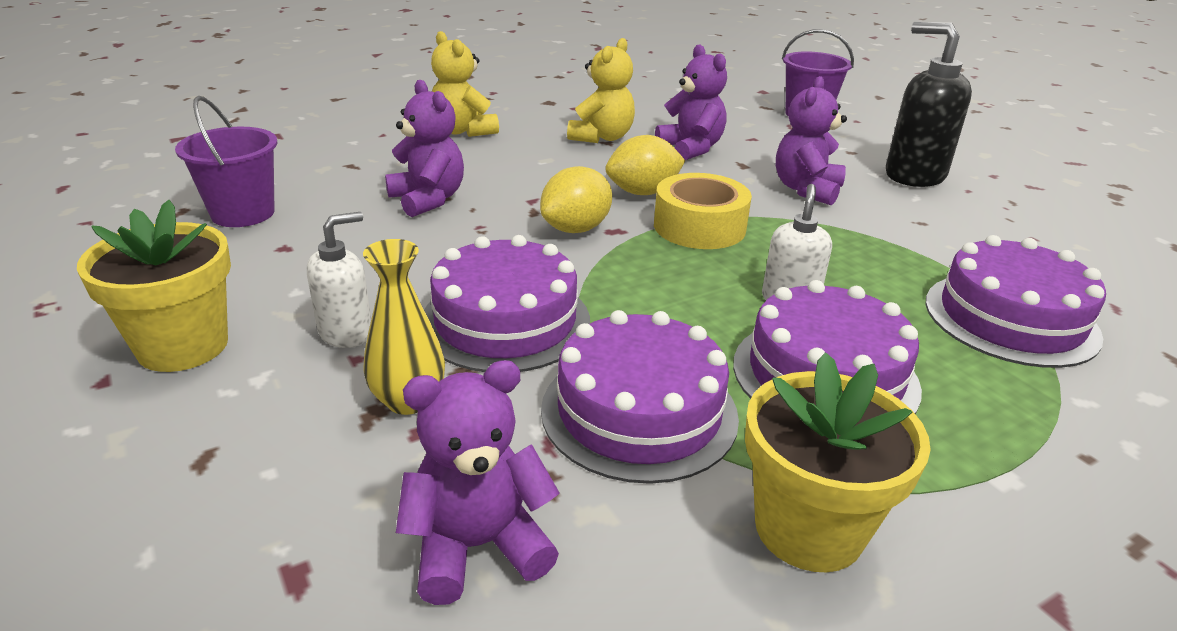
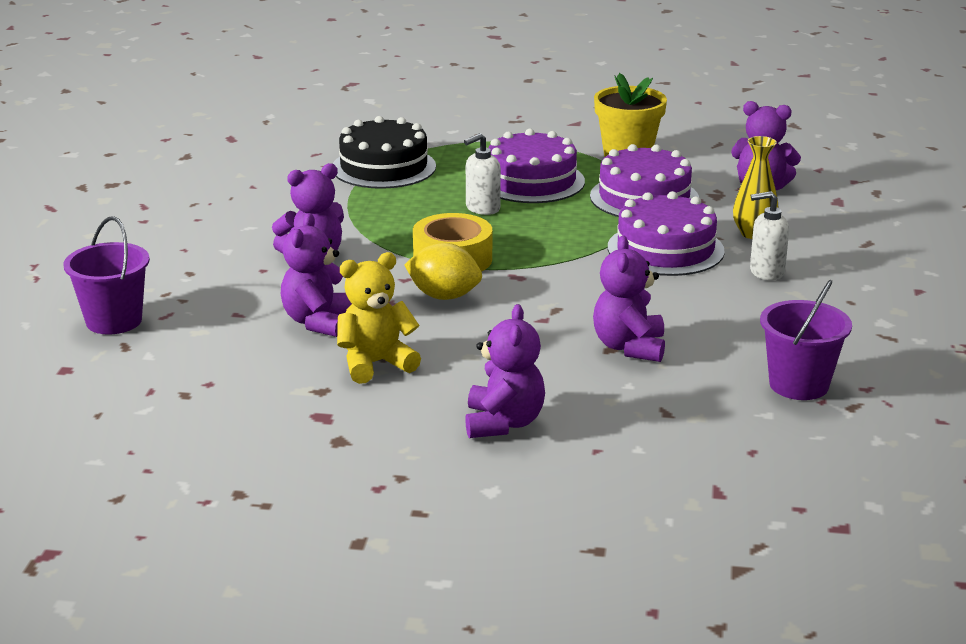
camera: 140 degrees left, 5 degrees down
yellow flower pot [77,200,231,372] -> none
yellow teddy bear [431,31,499,137] -> purple teddy bear [465,304,545,438]
yellow lemon [540,166,612,233] -> none
black soap dispenser [886,22,972,187] -> none
purple cake [926,235,1106,368] -> black cake [333,116,436,189]

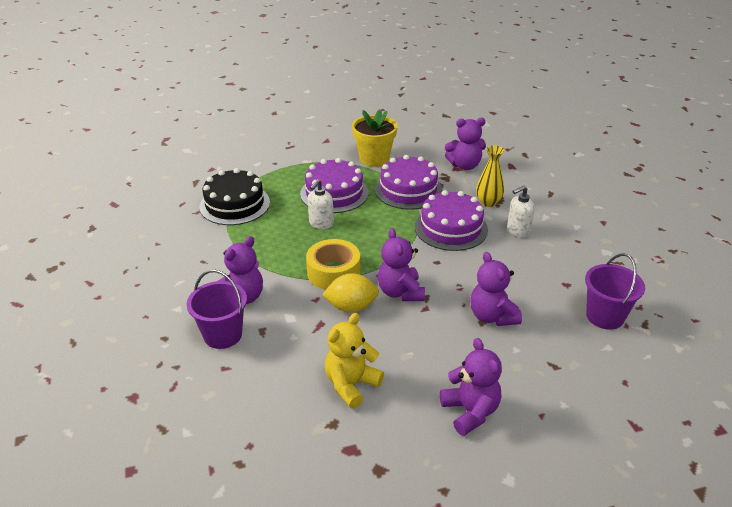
camera: 25 degrees left, 10 degrees up
purple bucket [63,216,150,335] -> purple bucket moved to [187,270,247,349]
purple teddy bear [281,213,352,337] -> purple teddy bear moved to [378,228,425,301]

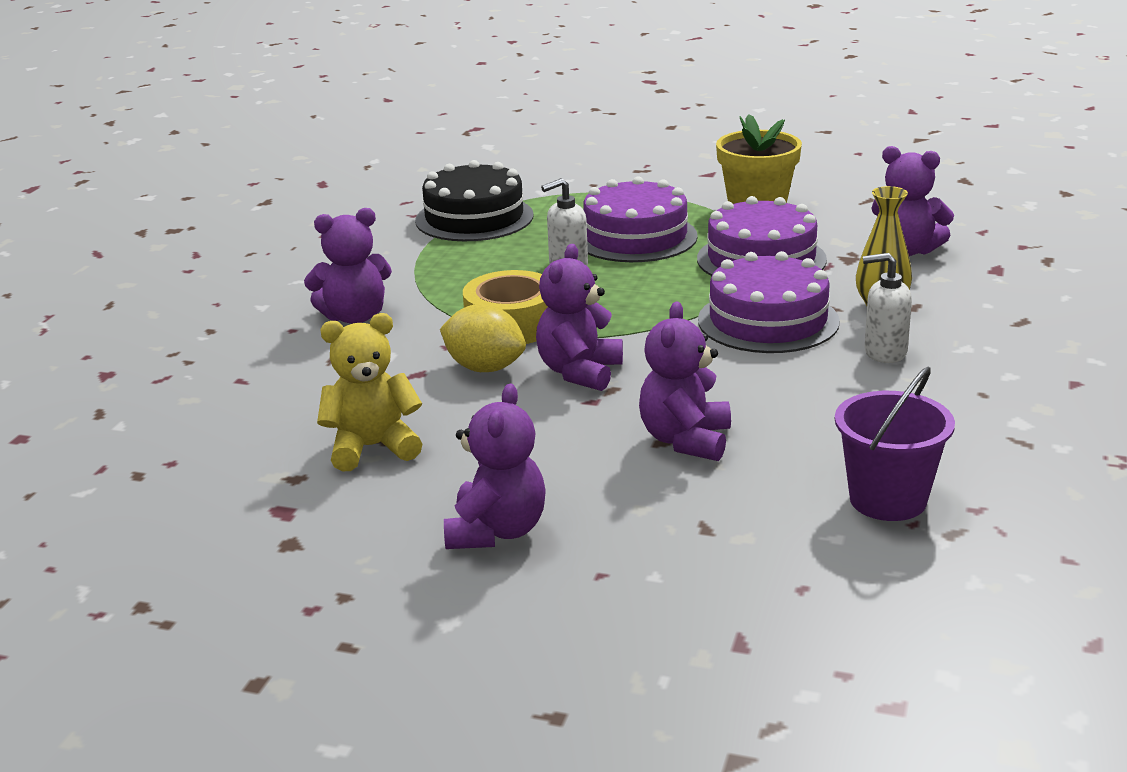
camera: 35 degrees right, 10 degrees down
purple bucket [187,270,247,349] -> none

